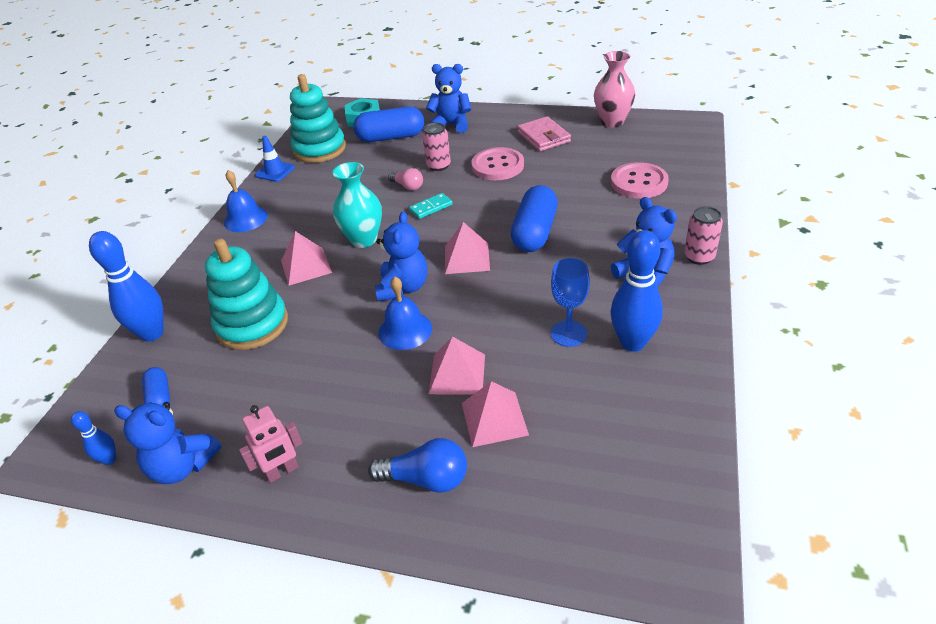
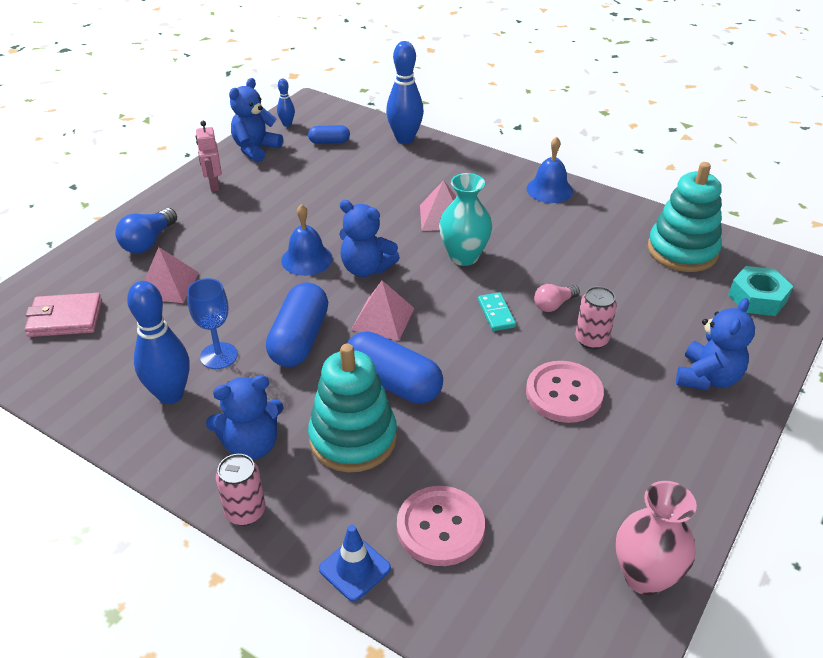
camera: 105 degrees right, 0 degrees up
turquoise stacking toy [205,238,288,350] -> turquoise stacking toy moved to [308,344,397,472]
blue traffic cone [255,136,295,182] -> blue traffic cone moved to [319,525,391,602]
blue capsule [353,106,424,142] -> blue capsule moved to [266,283,328,367]
pink pyramid [429,336,485,394] -> none
pink wallet [517,116,571,151] -> pink wallet moved to [25,293,102,337]

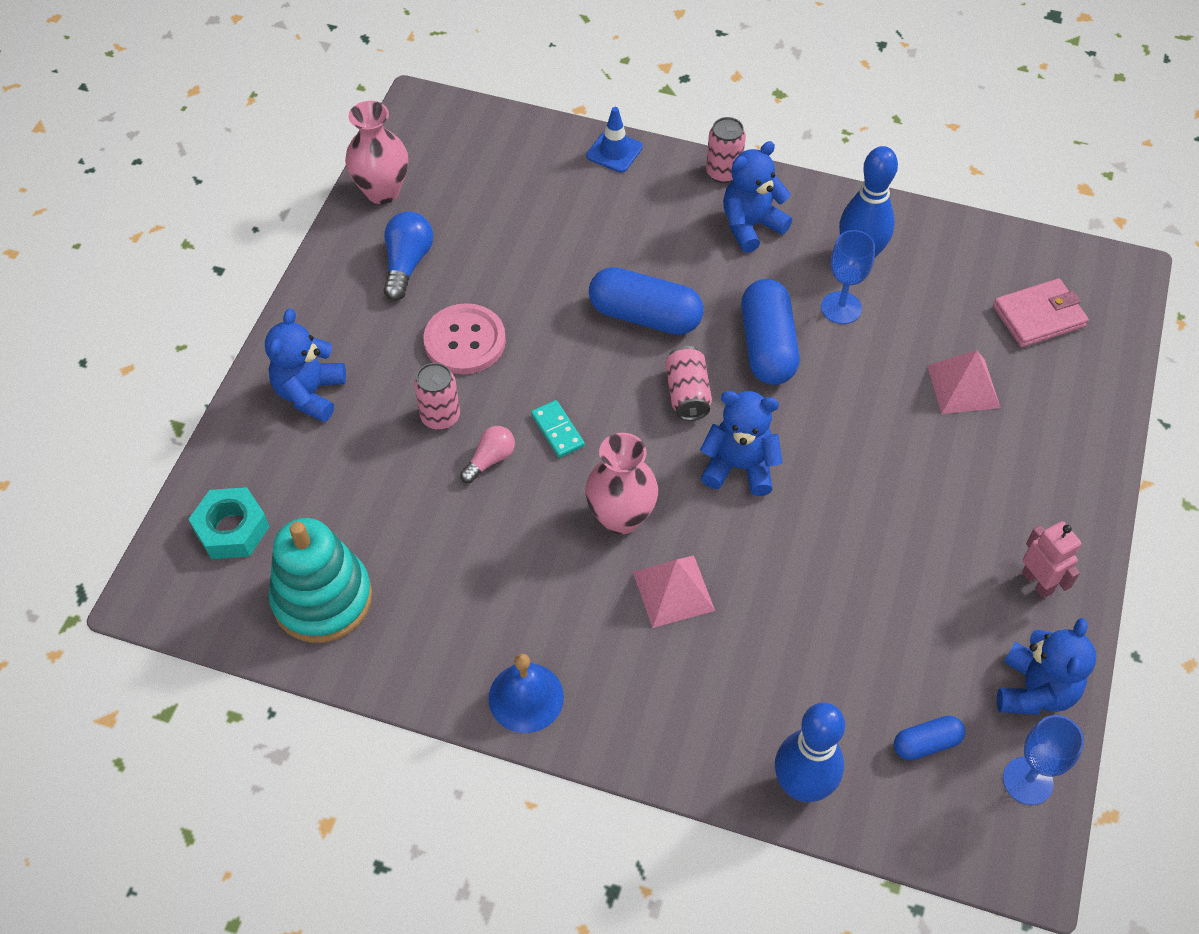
camera: 165 degrees right, 15 degrees up
blue light bulb [115,208,177,253] -> blue light bulb moved to [384,211,433,301]
blue bowling pin [277,79,295,127] -> blue goblet [1003,715,1084,805]
blue bell [281,204,333,276] -> none
turquoise stacking toy [308,344,397,472] -> none
pink pyramid [351,281,414,341] -> pink can [665,346,712,421]
pink button [397,486,485,566] -> none
turquoise vase [439,173,492,266] -> pink vase [585,433,658,534]

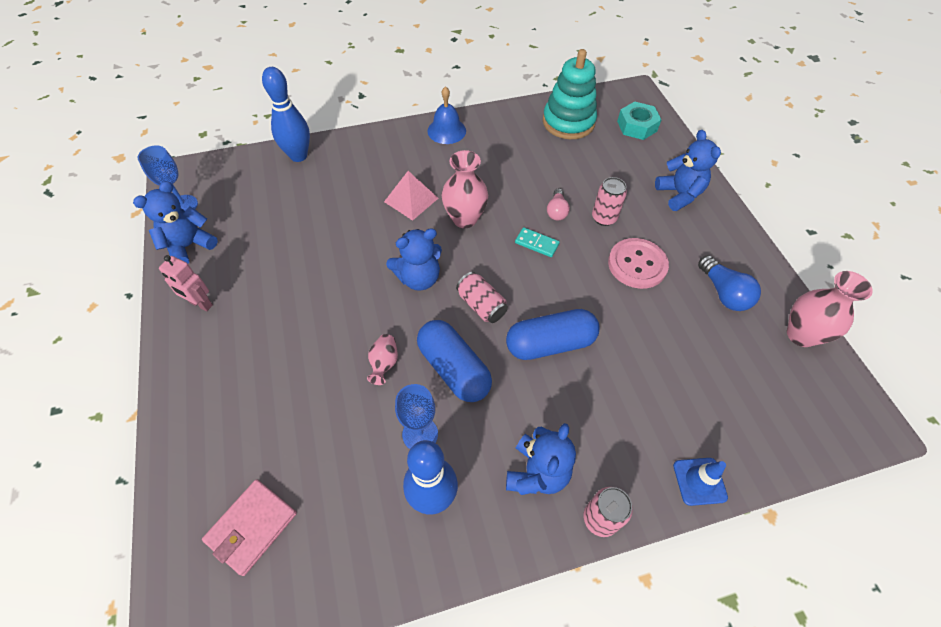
camera: 145 degrees right, 0 degrees up
blue capsule [894,716,965,760] -> none
pink pyramid [927,350,1001,414] -> none
blue teddy bear [997,618,1096,715] -> blue teddy bear turned 60 degrees clockwise [133,181,218,263]
none -> pink vase [367,334,398,385]

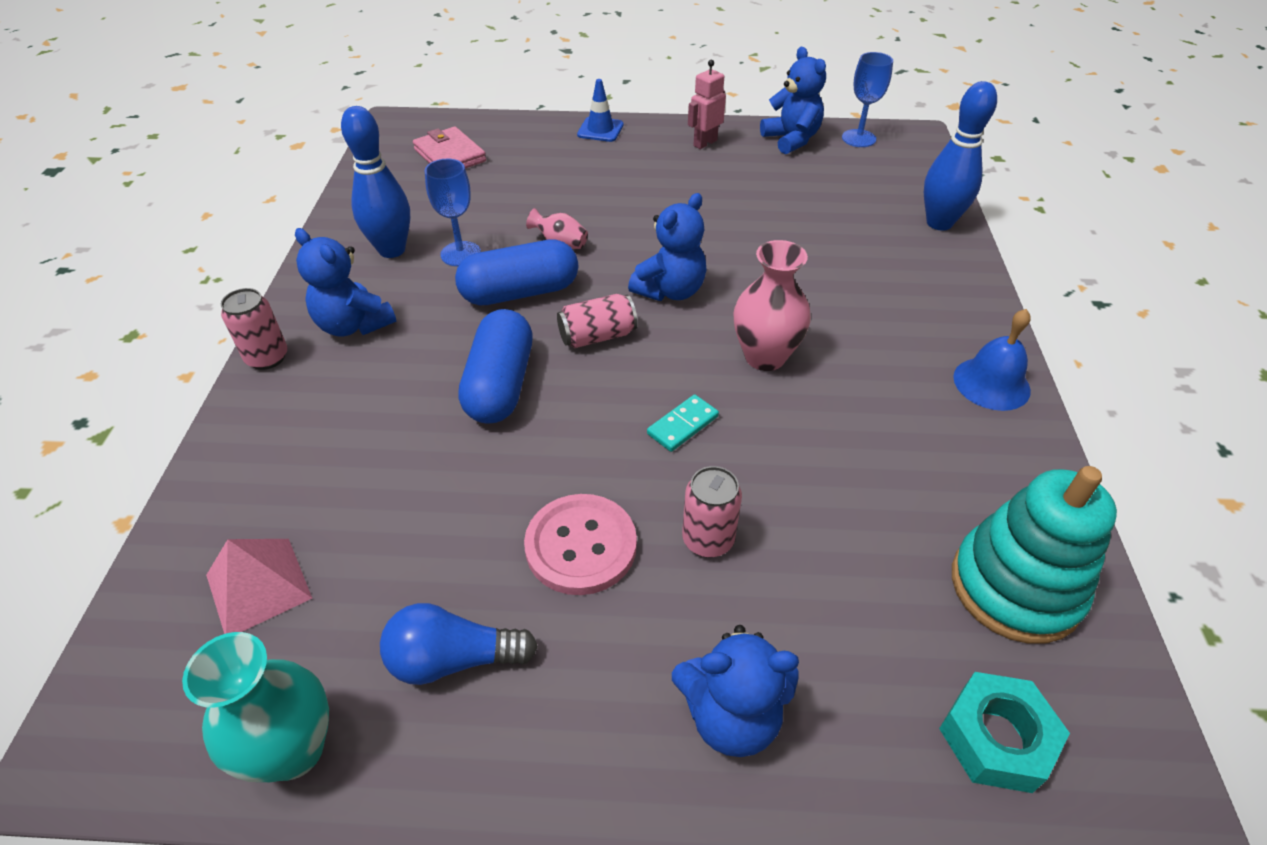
camera: 110 degrees right, 10 degrees down
pink pyramid [384,171,438,221] -> pink pyramid moved to [206,539,312,634]
blue teddy bear [386,228,442,290] -> blue teddy bear turned 135 degrees counterclockwise [628,193,706,301]
pink light bulb [547,188,570,221] -> none
blue traffic cone [673,458,728,506] -> blue traffic cone moved to [577,79,624,142]
pink vase [787,271,873,347] -> turquoise vase [182,632,329,782]

